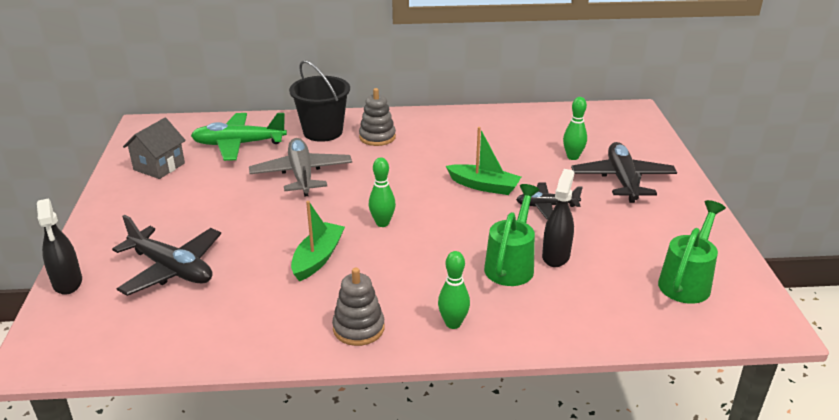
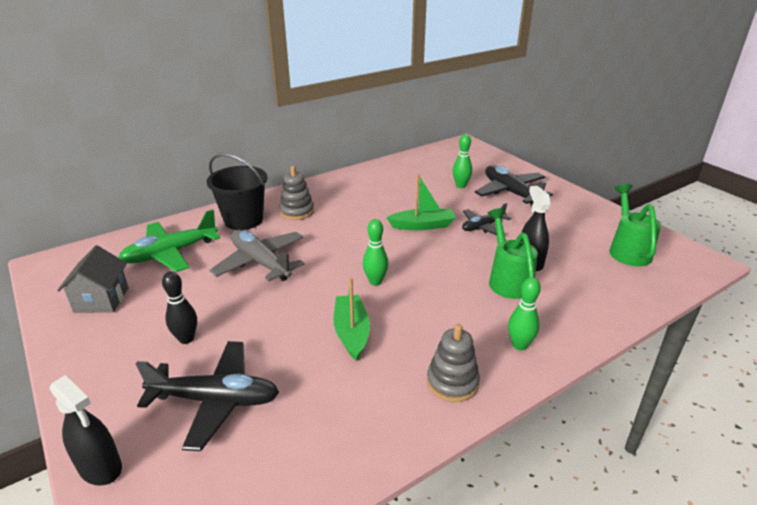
camera: 30 degrees left, 0 degrees up
none -> black bowling pin [162,271,197,344]

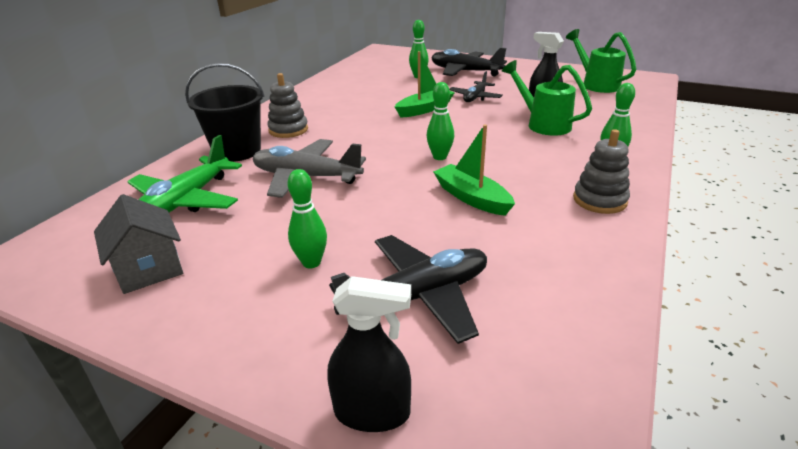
camera: 30 degrees left, 0 degrees up
black bowling pin [162,271,197,344] -> green bowling pin [287,169,327,268]

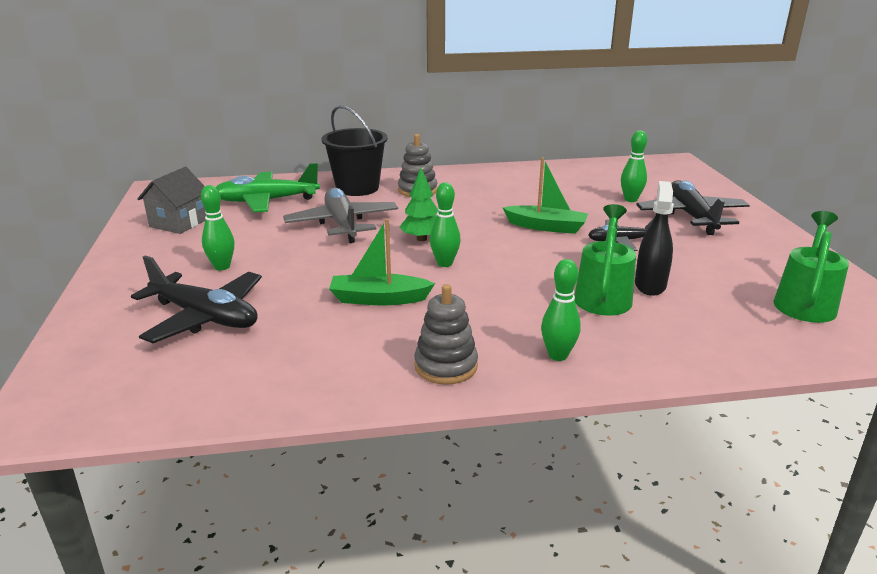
camera: 55 degrees right, 5 degrees down
black spray bottle [328,276,411,432] -> none
green boat [433,125,515,216] -> green boat turned 105 degrees counterclockwise [329,219,435,306]
none -> green tree [399,168,439,241]

